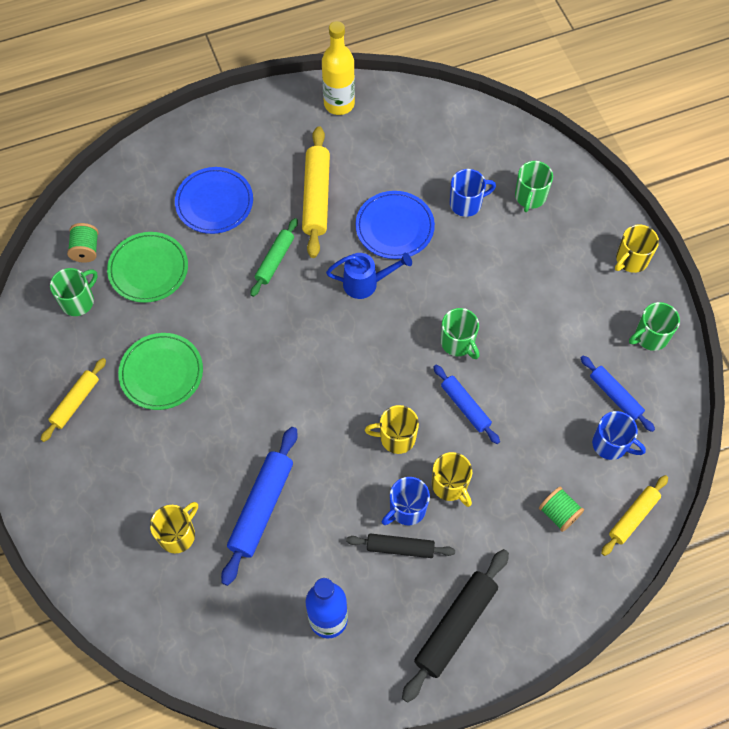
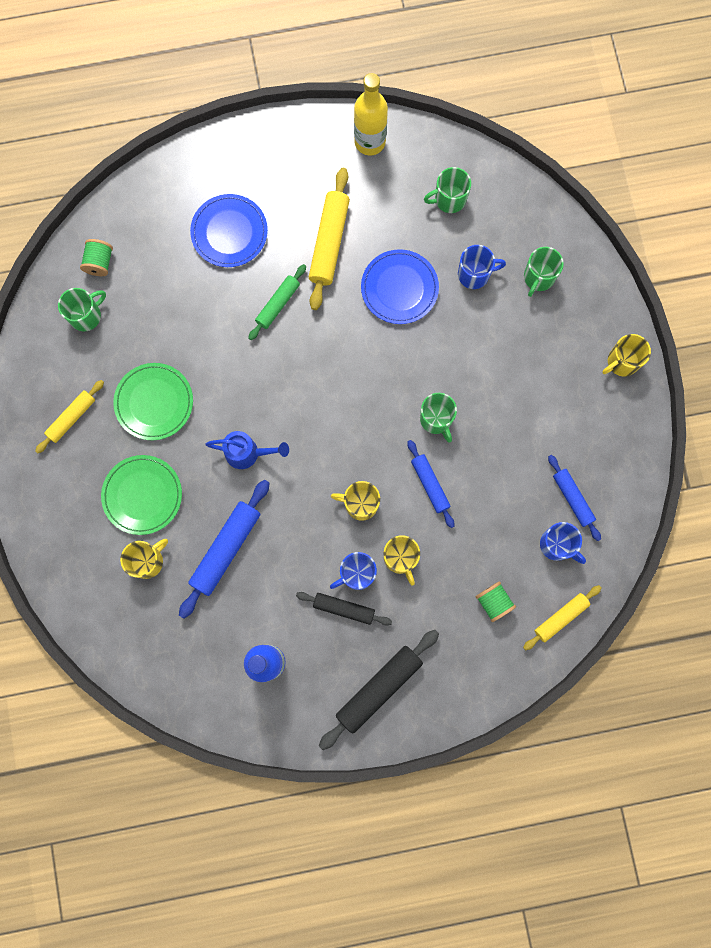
camera: 10 degrees right, 15 degrees up
green plate [107,232,188,303] -> green plate moved to [101,455,182,535]
blue watering can [326,253,412,299] -> blue watering can moved to [206,431,289,469]
green mug [629,302,680,351] -> green mug moved to [424,167,471,213]

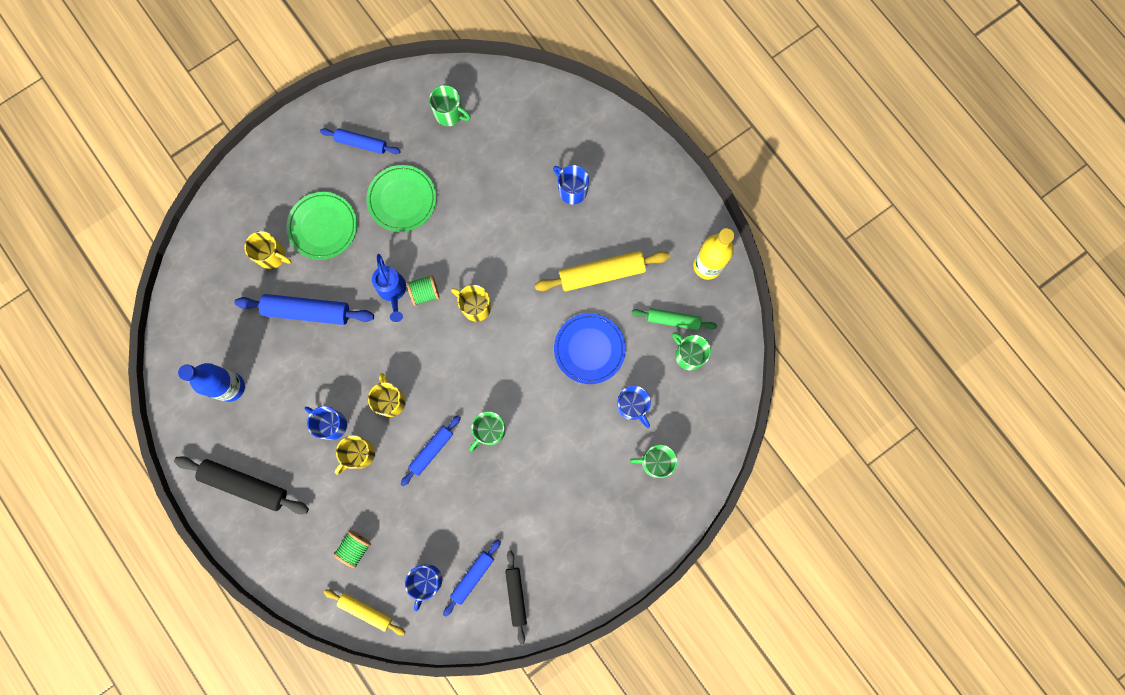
camera: 65 degrees right, 0 degrees up
yellow rolling pin [35,380,104,453] -> blue rolling pin [320,128,401,154]
green spool [80,239,113,276] -> green spool moved to [407,275,440,306]
blue plate [190,194,268,267] -> blue mug [553,165,589,204]
green rolling pin [248,264,306,340] -> green rolling pin moved to [631,308,717,330]
black rolling pin [296,592,392,626] -> black rolling pin moved to [505,551,527,644]
yellow mug [602,334,651,377] -> yellow mug moved to [451,285,491,322]

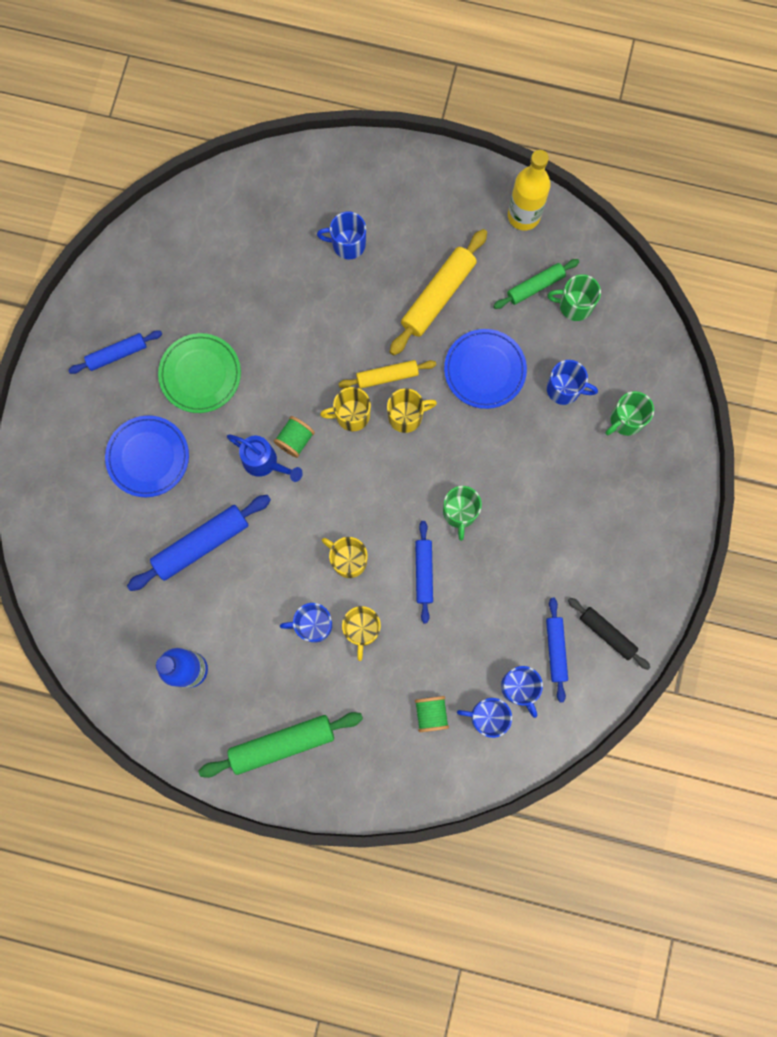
camera: 40 degrees left, 0 degrees up
black rolling pin [174,456,309,514] -> green rolling pin [198,712,363,778]
yellow mug [244,231,291,269] -> yellow mug moved to [387,388,437,433]
green plate [287,192,357,260] -> blue plate [105,415,189,497]
yellow rolling pin [324,589,405,635] -> yellow rolling pin moved to [338,360,436,389]
green mug [429,85,471,126] -> none
none -> blue mug [457,698,512,738]

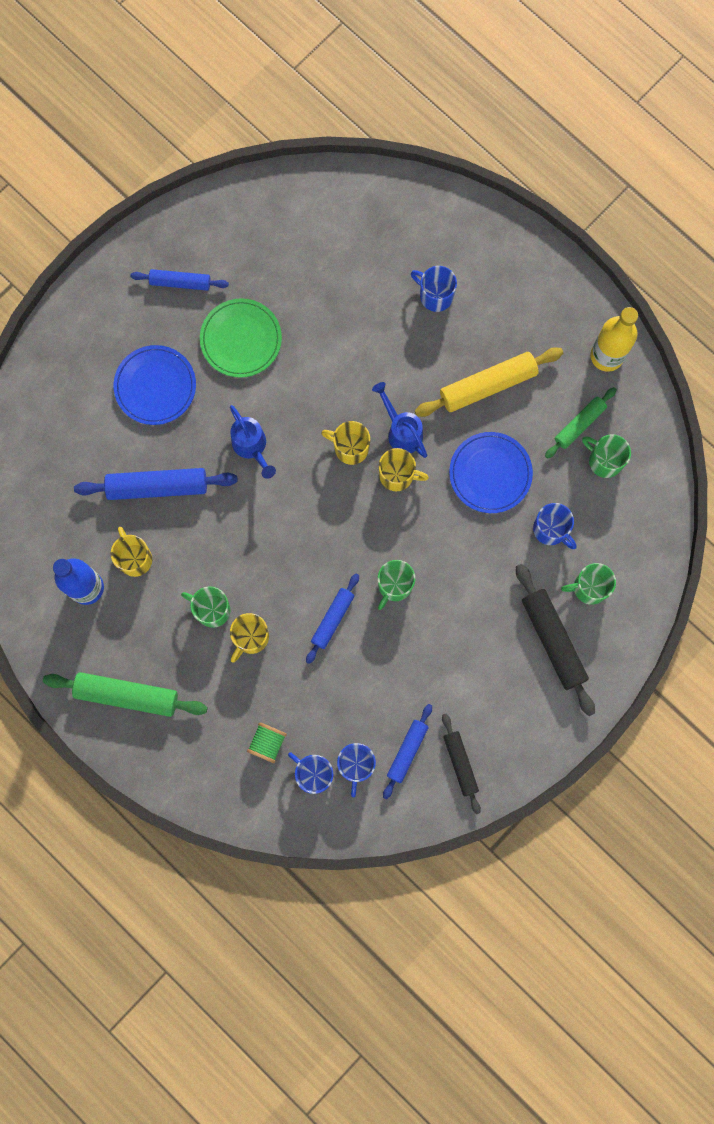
camera: 30 degrees right, 0 degrees up
green spool [274,416,315,458] -> none
blue mug [280,603,332,643] -> green mug [181,586,230,628]
yellow mug [322,537,368,578] -> yellow mug moved to [111,527,152,577]
yellow rolling pin [338,360,436,389] -> blue watering can [372,382,428,458]
green rolling pin [493,259,579,309] -> green rolling pin turned 45 degrees counterclockwise [545,387,617,459]
none -> black rolling pin [516,564,595,716]

